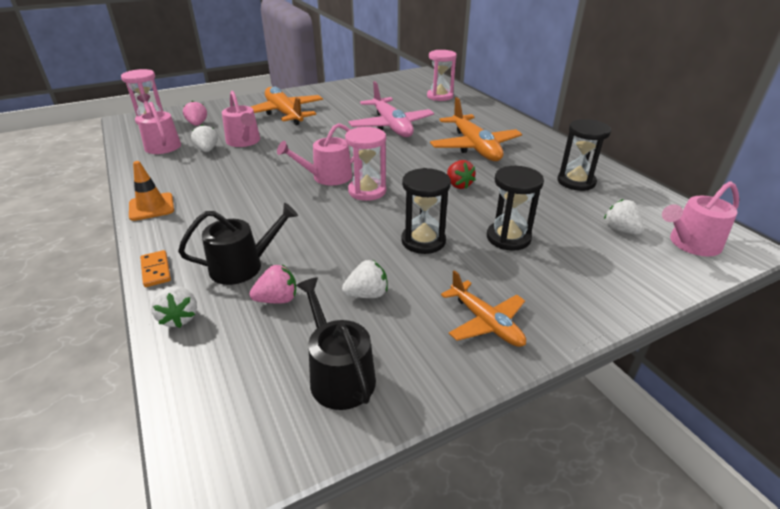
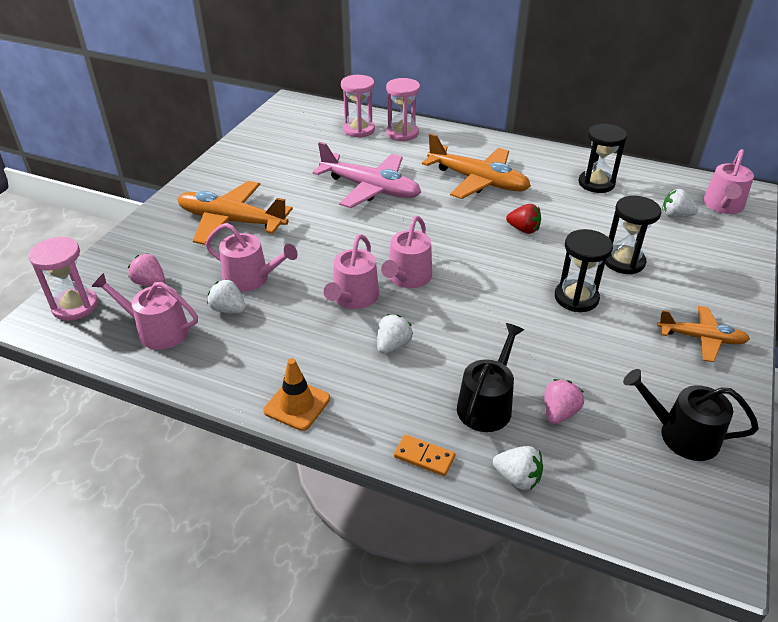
camera: 40 degrees left, 5 degrees up
white strawberry [342,260,388,298] -> white strawberry moved to [377,314,413,354]
pink hourglass [345,127,386,201] -> pink hourglass moved to [386,78,420,141]
none -> pink watering can [324,234,379,309]

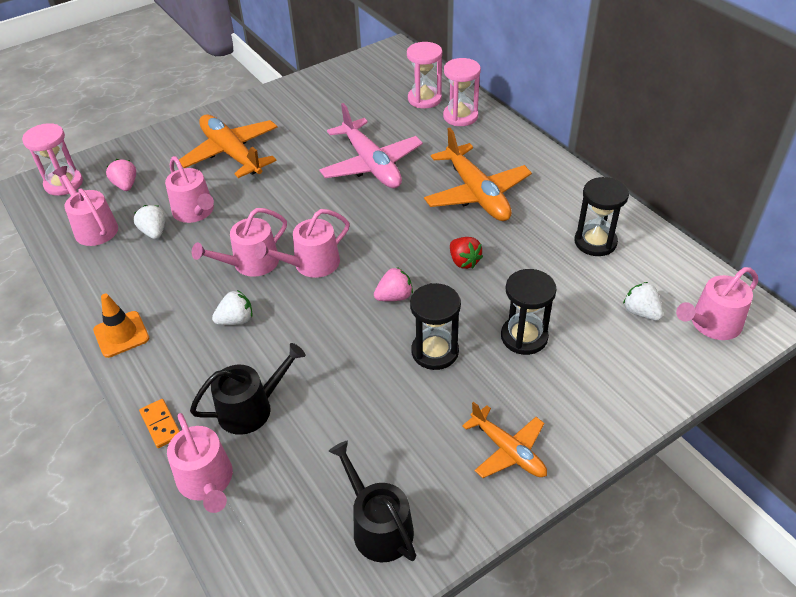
camera: 35 degrees right, 5 degrees up
white strawberry [493,446,543,490] -> pink watering can [167,413,233,513]
pink strawberry [544,379,584,424] -> pink strawberry moved to [374,267,413,301]

